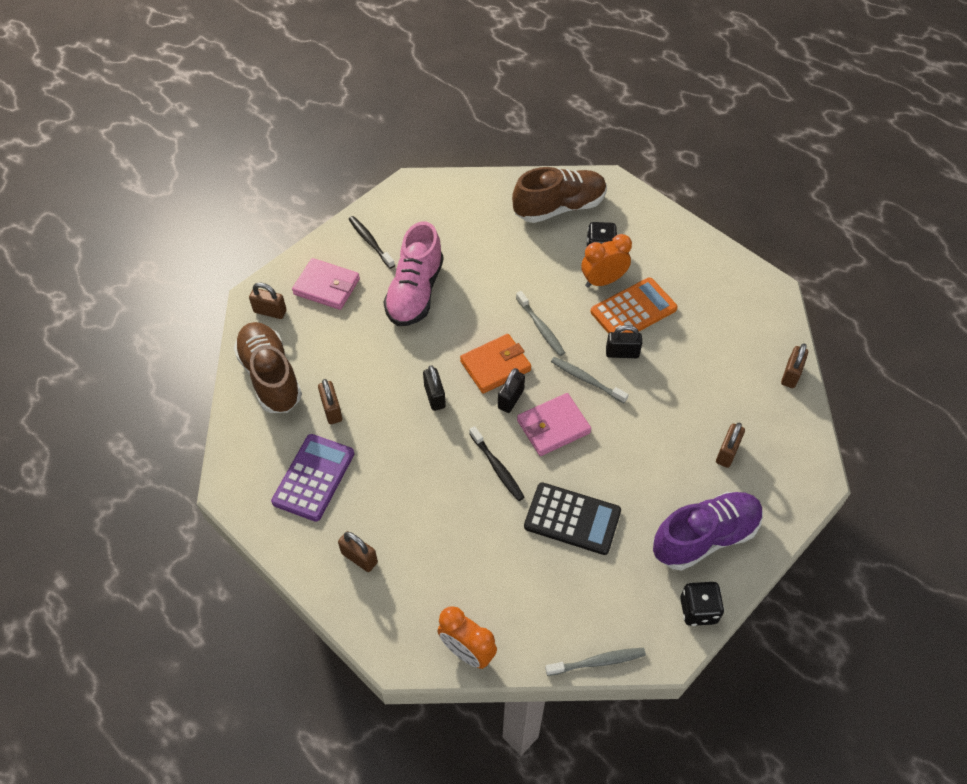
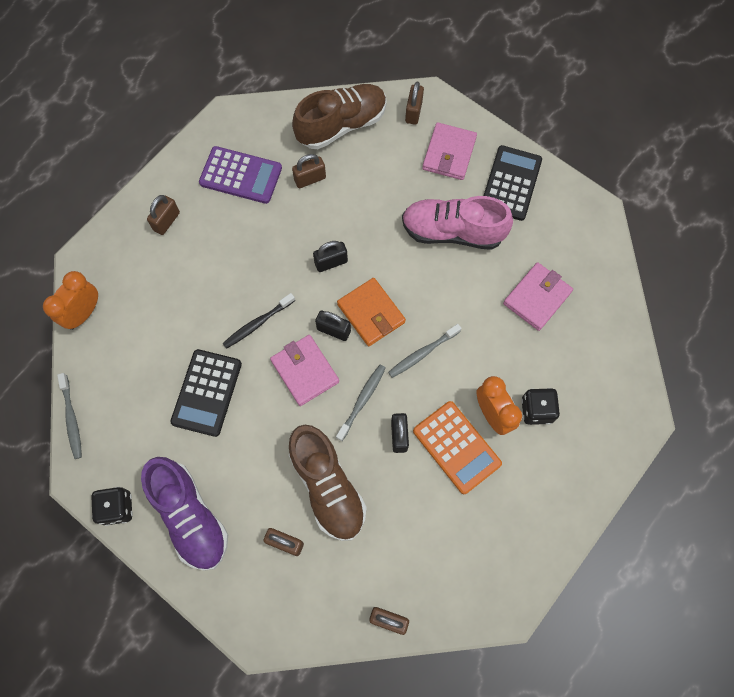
camera: 85 degrees right, 15 degrees up
black toothbrush [349,216,395,269] -> black calculator [483,145,542,221]
brown shoe [512,167,607,223] -> brown shoe moved to [289,425,367,541]
none -> pink wallet [503,262,573,331]

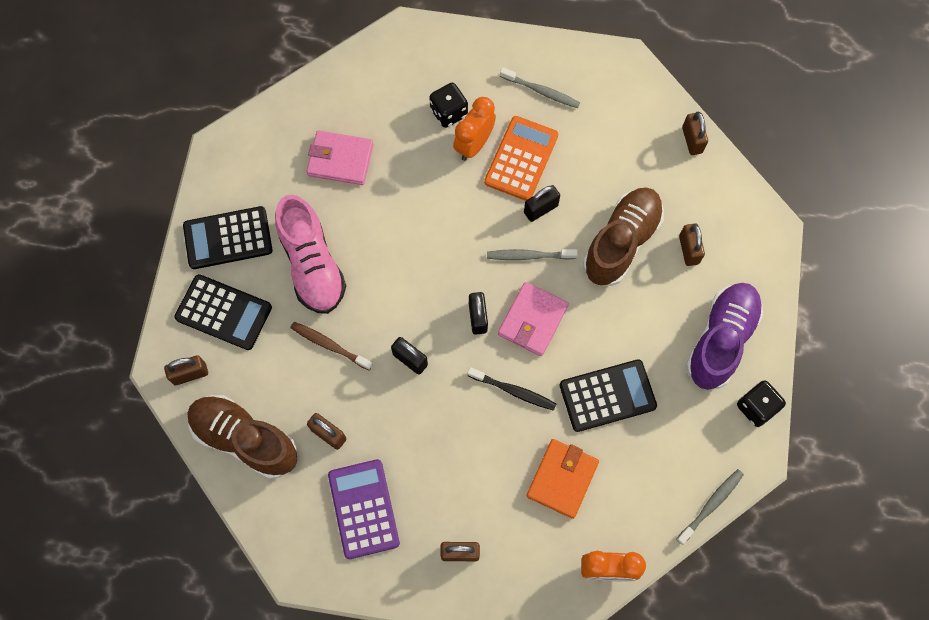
camera: 120 degrees left, 0 degrees up
orange wallet [337,278,406,346] -> orange wallet moved to [526,439,599,519]
grey toothbrush [388,324,462,378] -> grey toothbrush moved to [500,67,580,108]
pink wallet [422,122,477,180] -> black calculator [174,274,272,350]
none -> brown toothbrush [290,322,373,370]

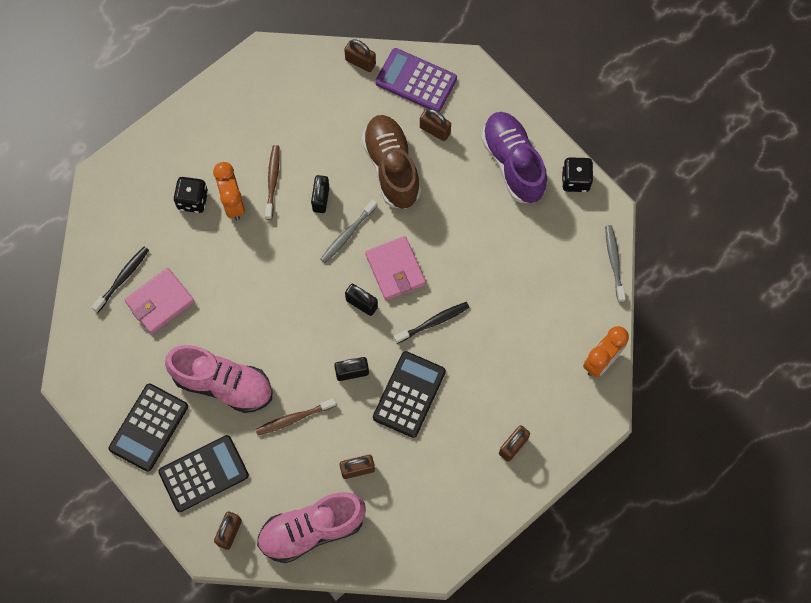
camera: 50 degrees left, 0 degrees up
brown shoe [187,395,298,479] -> pink shoe [257,492,366,563]
purple calculator [328,459,400,559] -> purple calculator moved to [375,48,457,112]
orange calculator [484,116,558,201] -> brown toothbrush [265,145,280,220]
grey toothbrush [500,67,580,108] -> none
orange wallet [526,439,599,519] -> none
black calculator [560,359,657,432] -> black calculator moved to [373,351,446,438]
none -> black toothbrush [91,247,149,312]

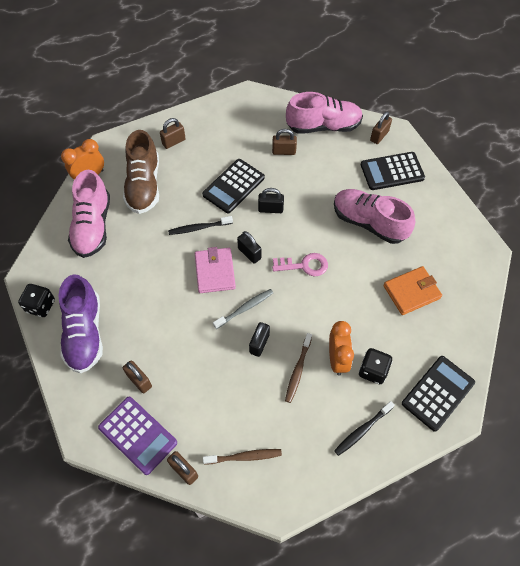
camera: 165 degrees left, 10 degrees down
black toothbrush [91,247,149,312] -> black toothbrush moved to [334,401,395,456]
black calculator [109,383,188,472] -> black calculator moved to [402,356,475,432]
pink wallet [125,268,195,334] -> orange wallet [383,266,442,315]
brown toothbrush [255,398,336,435] -> brown toothbrush moved to [203,449,282,464]
brown shoe [362,115,421,209] -> brown shoe moved to [123,130,159,214]
grey toothbrush [605,225,626,302] -> none
none -> pink shoe [68,170,110,258]
none -> pink key [272,253,328,276]

